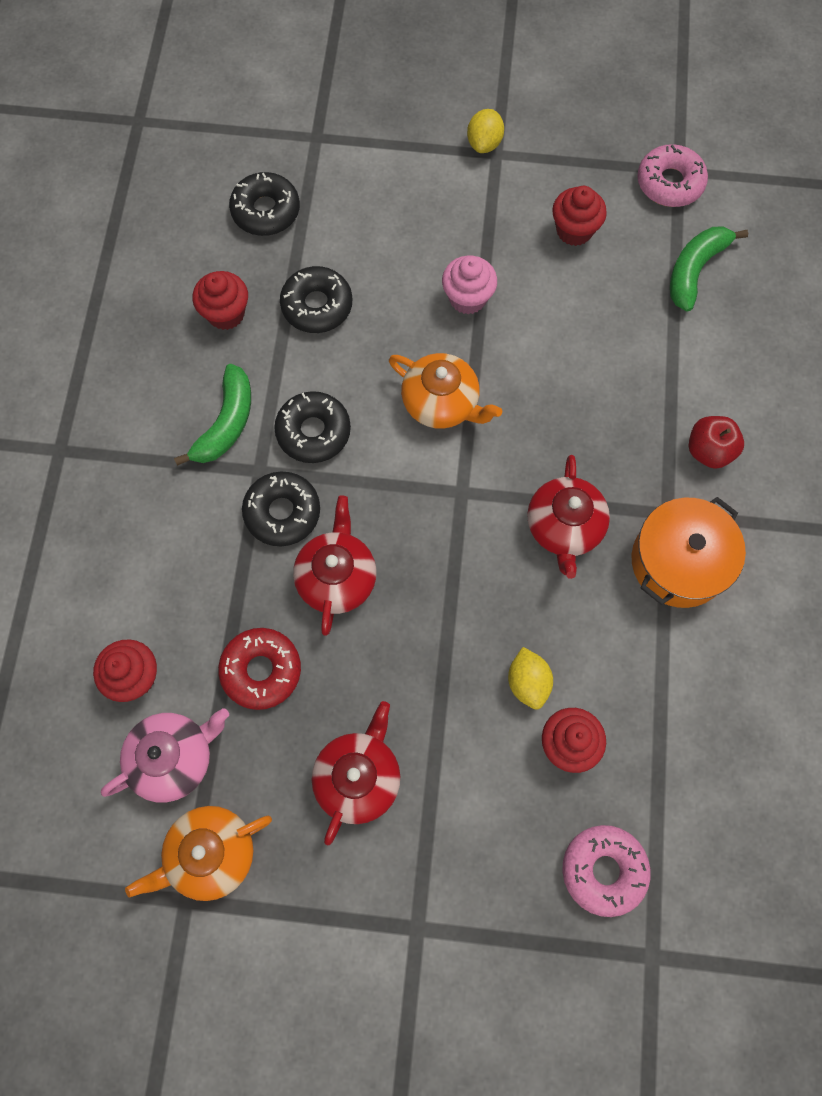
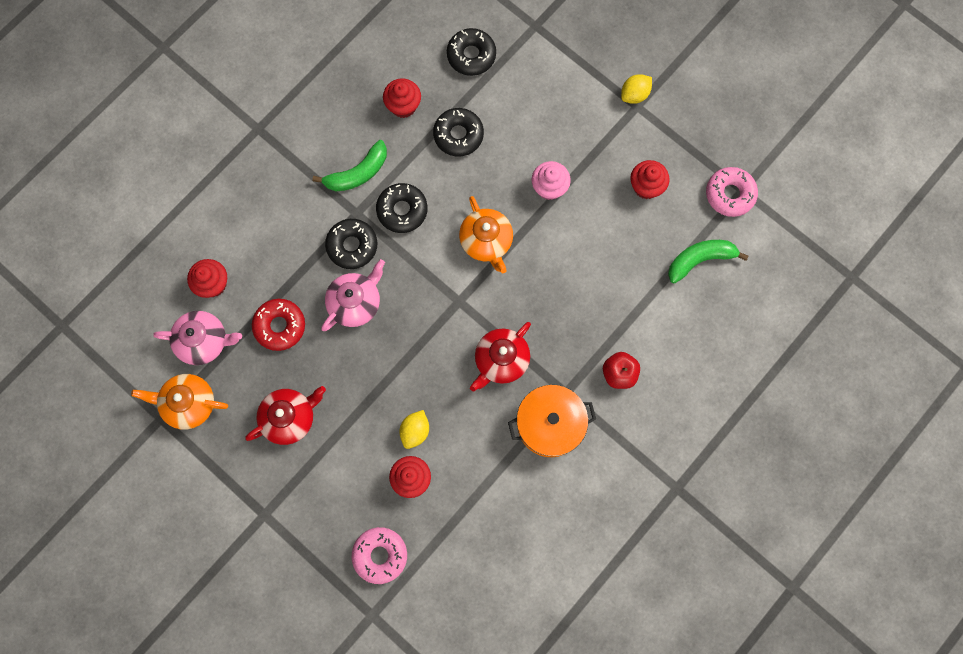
camera: 35 degrees right, 5 degrees up
red teapot [293,496,376,636] -> pink teapot [321,259,385,331]

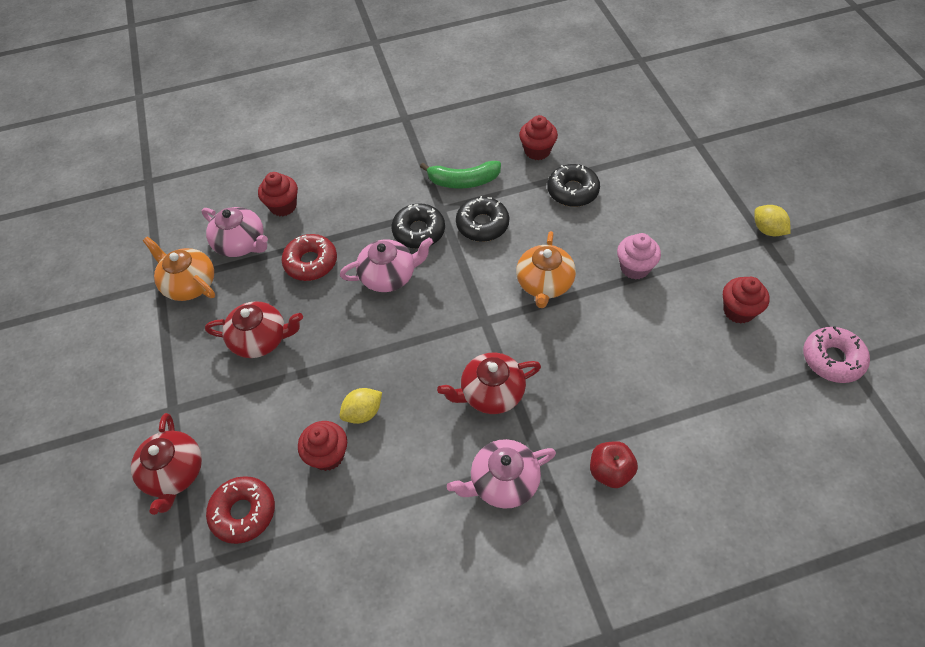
camera: 35 degrees right, 20 degrees down
pink donut [352,527,407,584] -> red donut [206,476,275,544]
black donut [447,28,496,76] -> none
orange pot [508,385,596,457] -> pink teapot [447,439,556,509]
yellow lemon [621,74,652,104] -> yellow lemon turned 60 degrees clockwise [754,205,791,236]
green banana [668,240,749,283] -> none
none -> red teapot [131,413,202,515]

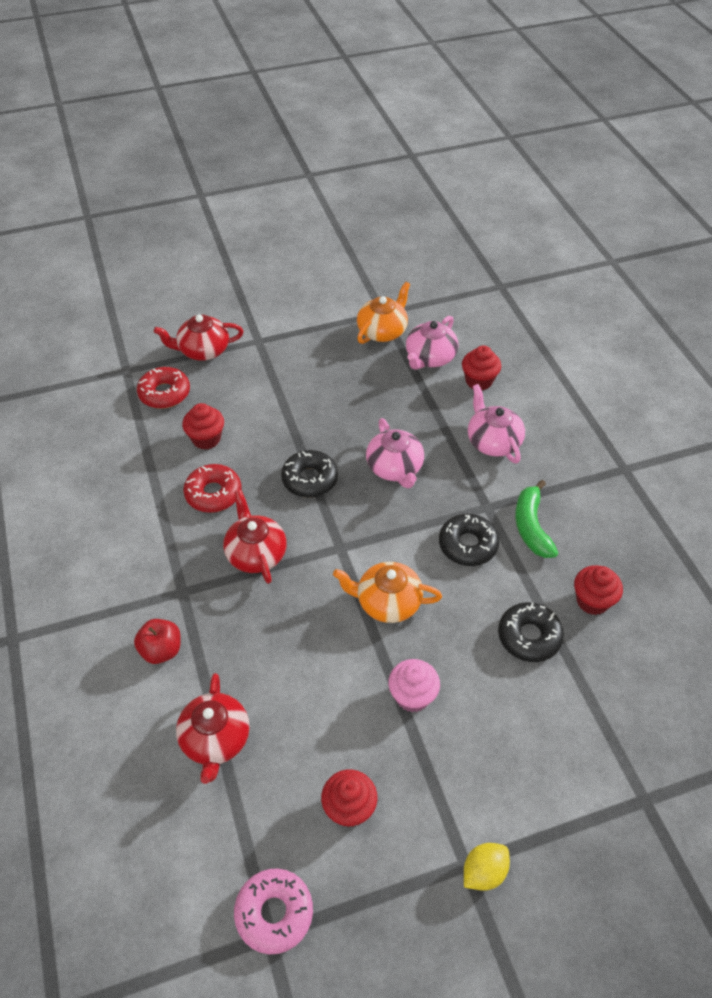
camera: 85 degrees right, 5 degrees down
red teapot [205,301,303,358] -> red teapot moved to [176,673,250,784]
red donut [281,234,337,281] -> red donut moved to [183,464,241,513]
yellow lemon [340,388,382,424] -> none
black donut [391,203,445,249] -> black donut moved to [281,450,338,498]
pink teapot [447,439,556,509] -> pink teapot moved to [468,384,525,464]

